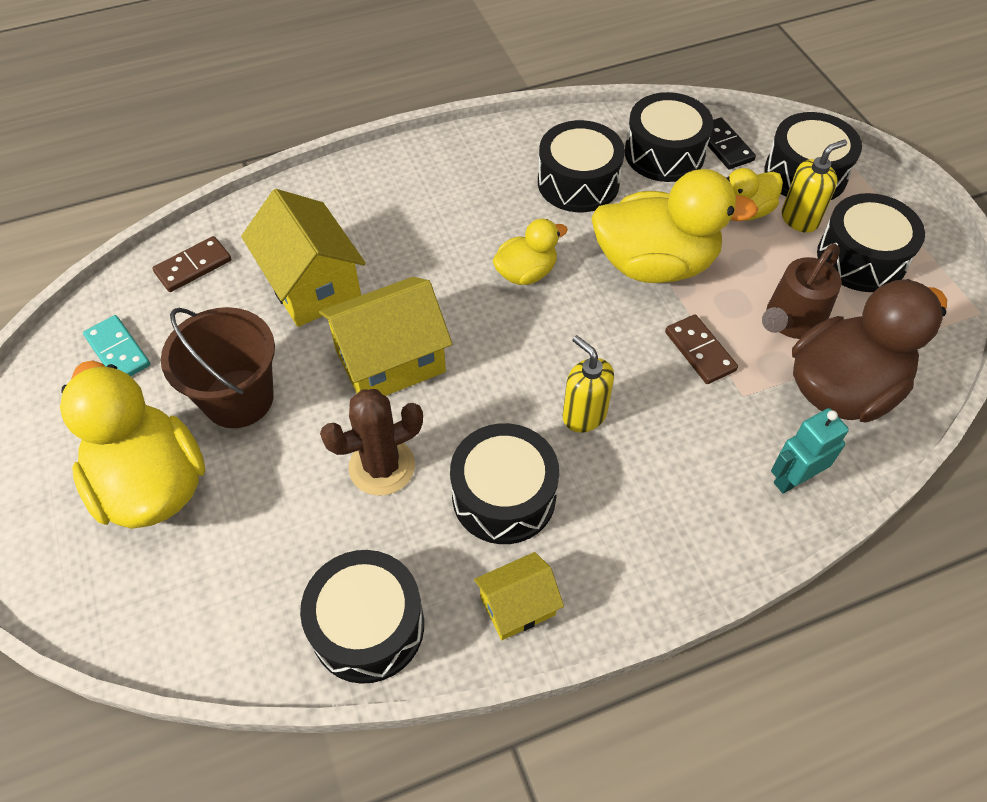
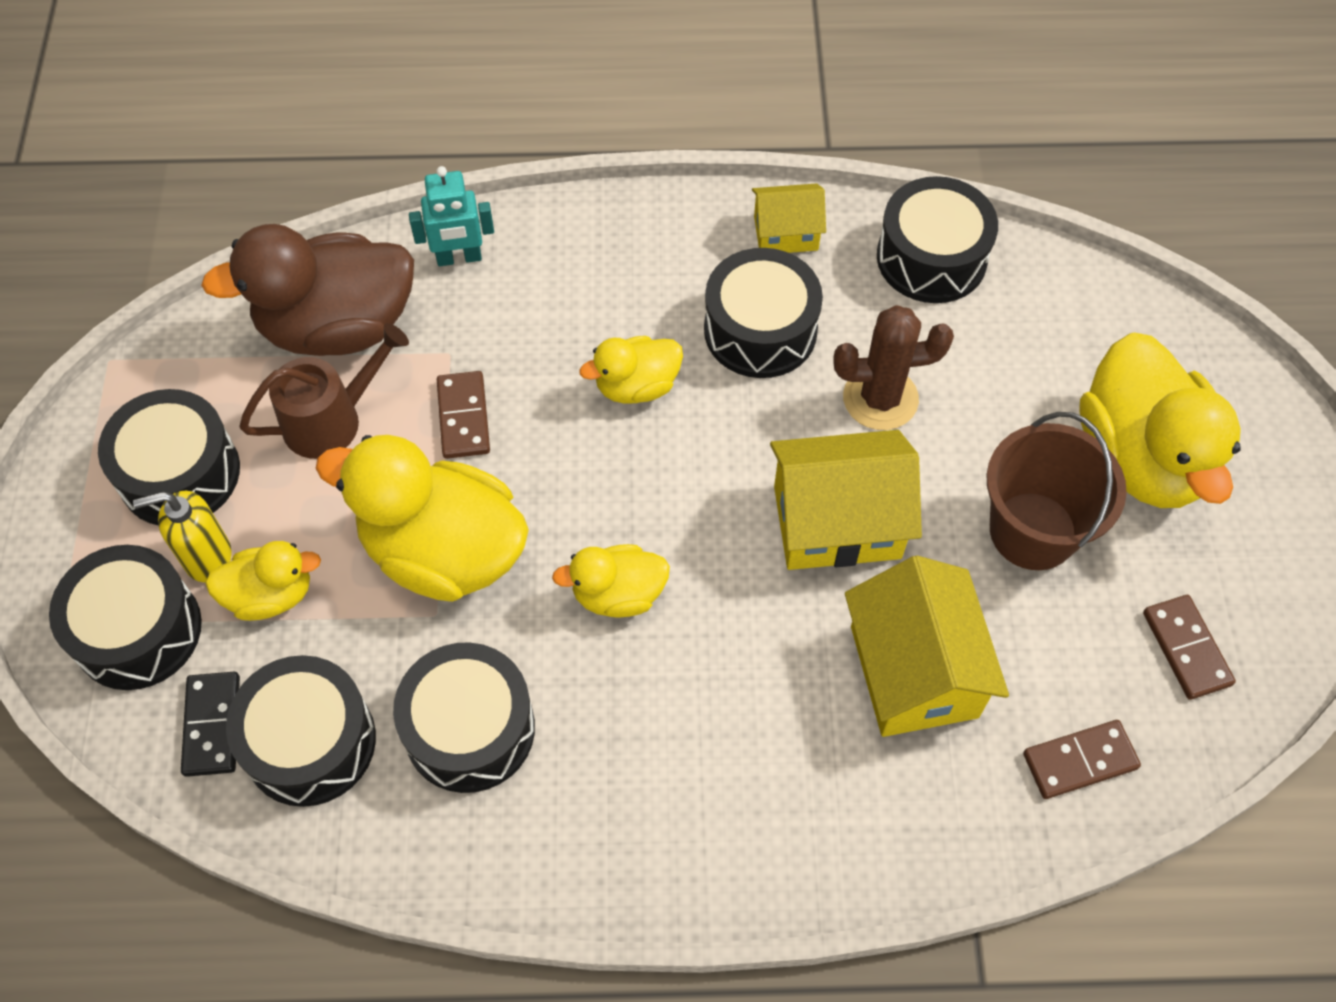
camera: 160 degrees left, 5 degrees up
turquoise domino [83,315,150,376] -> brown domino [1143,595,1236,700]
yellow soap dispenser [563,335,614,432] -> yellow duck [579,336,683,404]

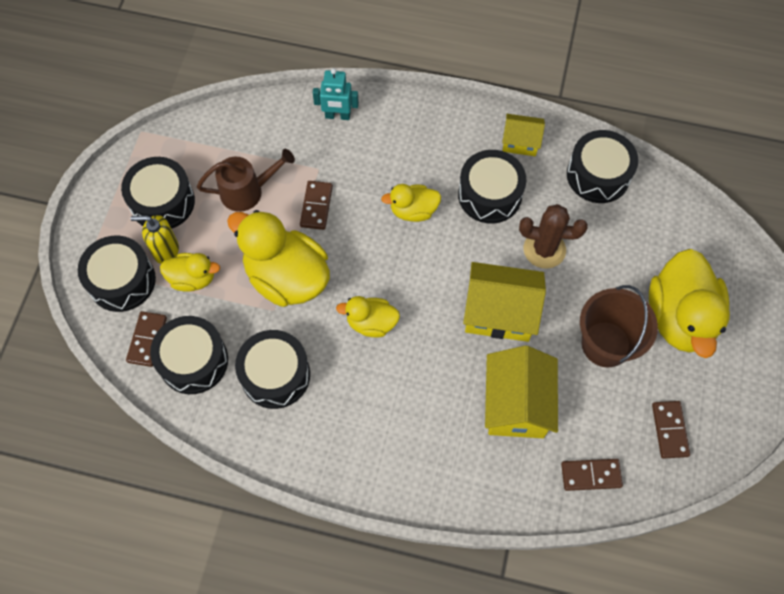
camera: 15 degrees right, 5 degrees up
black domino [181,672,240,777] -> brown domino [126,311,167,367]
brown duck [201,224,414,356] -> none

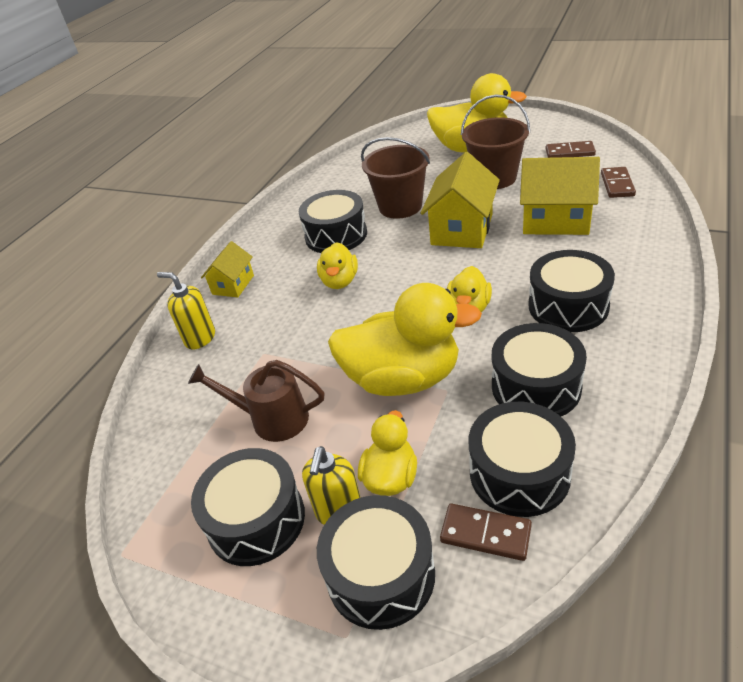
camera: 75 degrees left, 25 degrees down
brown watering can [197,149,295,212] -> brown watering can turned 75 degrees counterclockwise [188,360,324,442]
yellow duck [227,210,330,307] -> yellow duck turned 135 degrees counterclockwise [328,283,482,396]
brown domino [300,181,333,230] -> none
turquoise robot [313,68,359,120] -> yellow soap dispenser [157,272,215,350]
yellow house [502,114,545,156] -> yellow house moved to [201,241,254,297]
brown cactus [519,204,588,269] -> brown bucket [361,137,430,219]
black drum [567,130,638,203] -> black drum moved to [528,250,615,332]

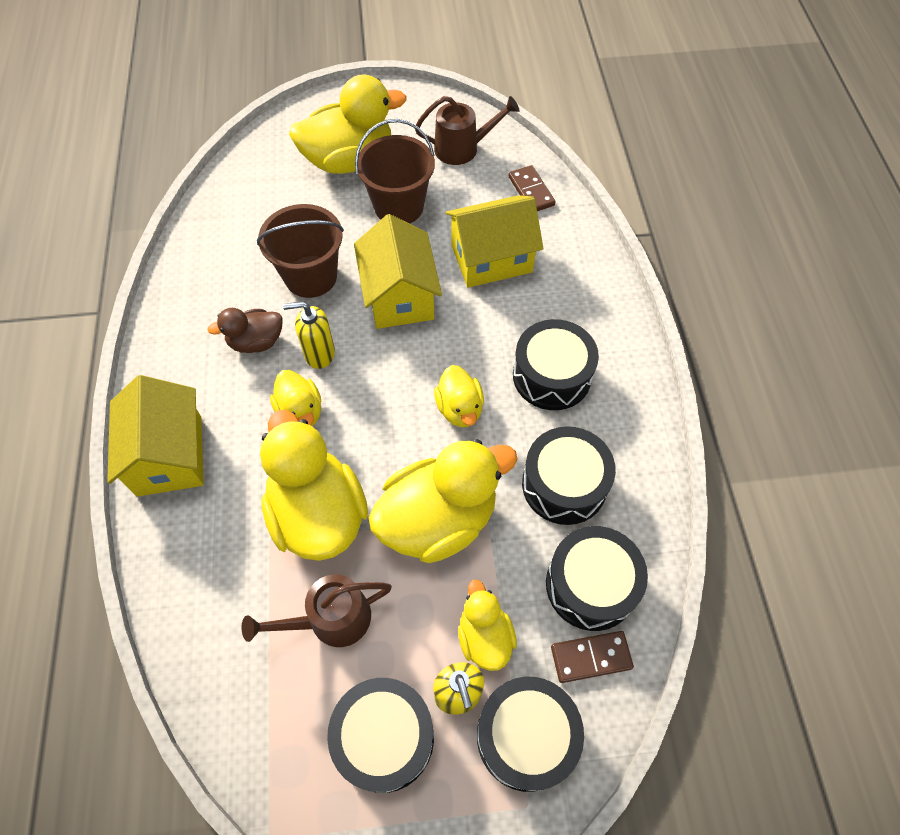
camera: 35 degrees left, 20 degrees up
yellow soap dispenser [157,272,215,350] -> yellow soap dispenser moved to [283,301,335,369]
yellow house [201,241,254,297] -> yellow house [107,375,203,497], size x1.75
black drum [299,190,367,253] -> brown duck [207,308,282,353]
brown domino [546,141,596,158] -> brown watering can [415,96,520,165]
none -> yellow duck [260,410,368,561]

